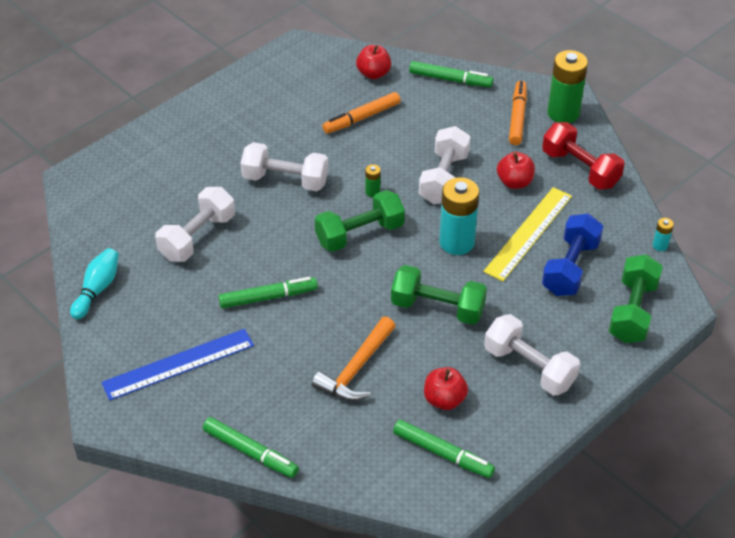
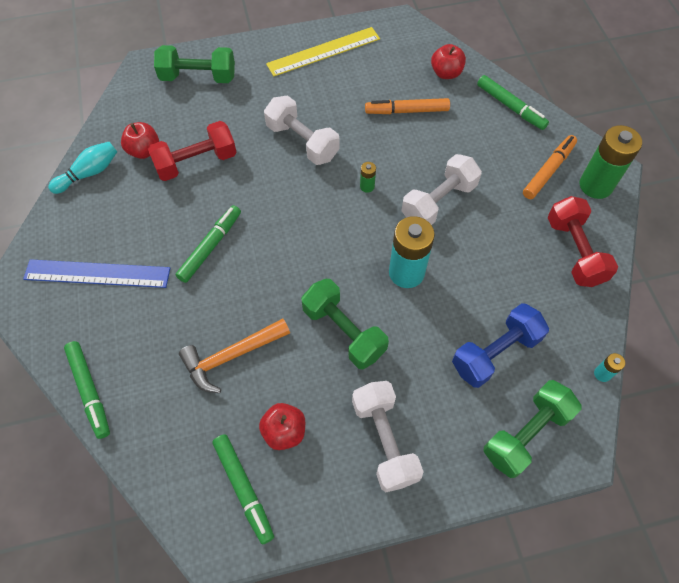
camera: 30 degrees right, 15 degrees up
white dumbbell [155,187,235,262] -> red dumbbell [148,121,237,181]
green marker [219,277,318,308] -> green marker turned 75 degrees counterclockwise [175,205,241,283]
green dumbbell [315,190,405,252] -> green dumbbell moved to [154,45,235,83]
yellow ruler [483,187,572,281] -> yellow ruler moved to [266,27,380,76]
red apple [497,152,535,189] -> red apple moved to [121,122,159,159]

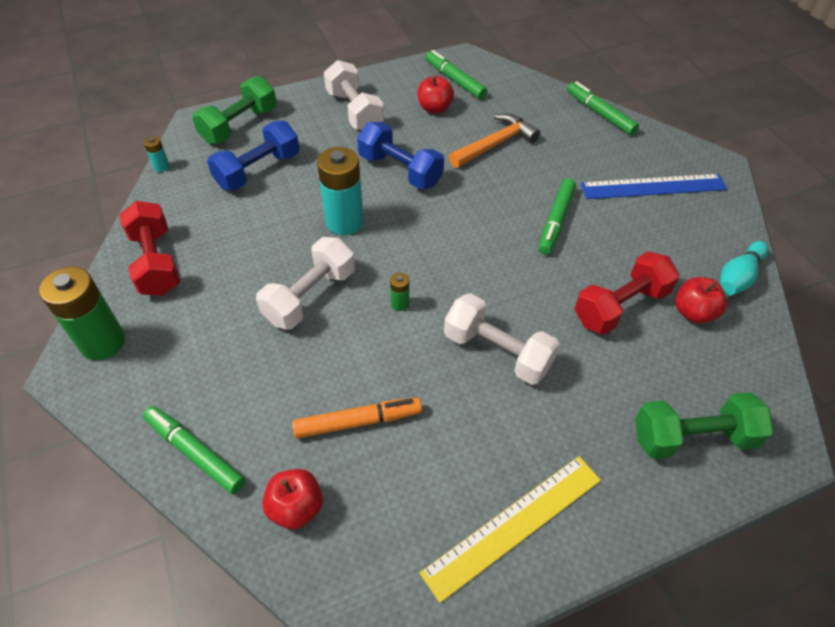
camera: 170 degrees right, 10 degrees down
green dumbbell [301,279,389,370] -> blue dumbbell [357,122,444,189]
orange marker [523,135,577,199] -> none

